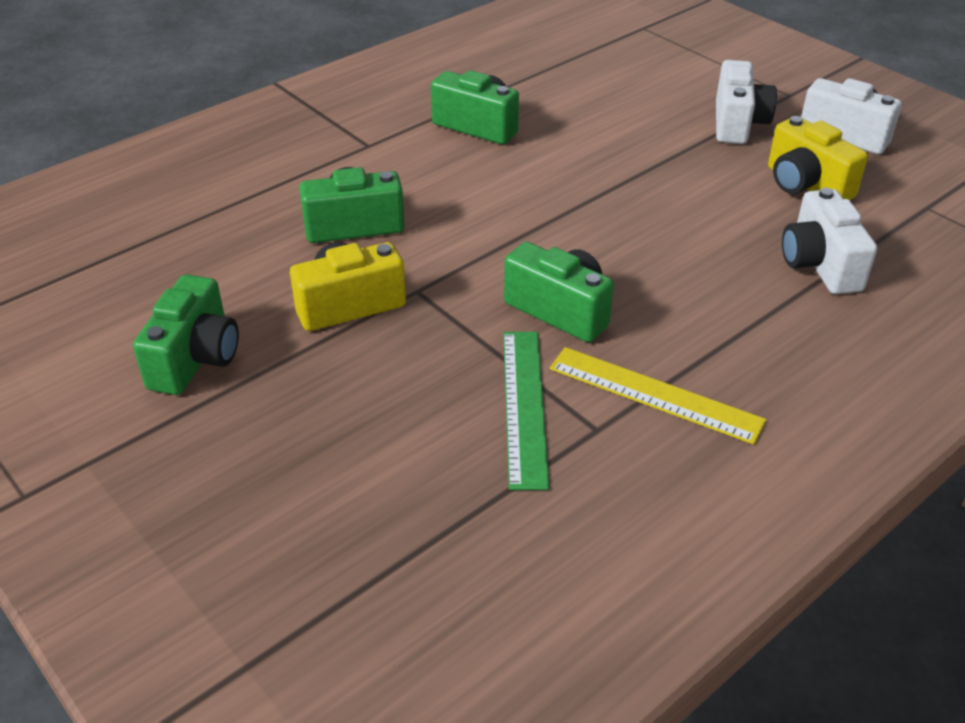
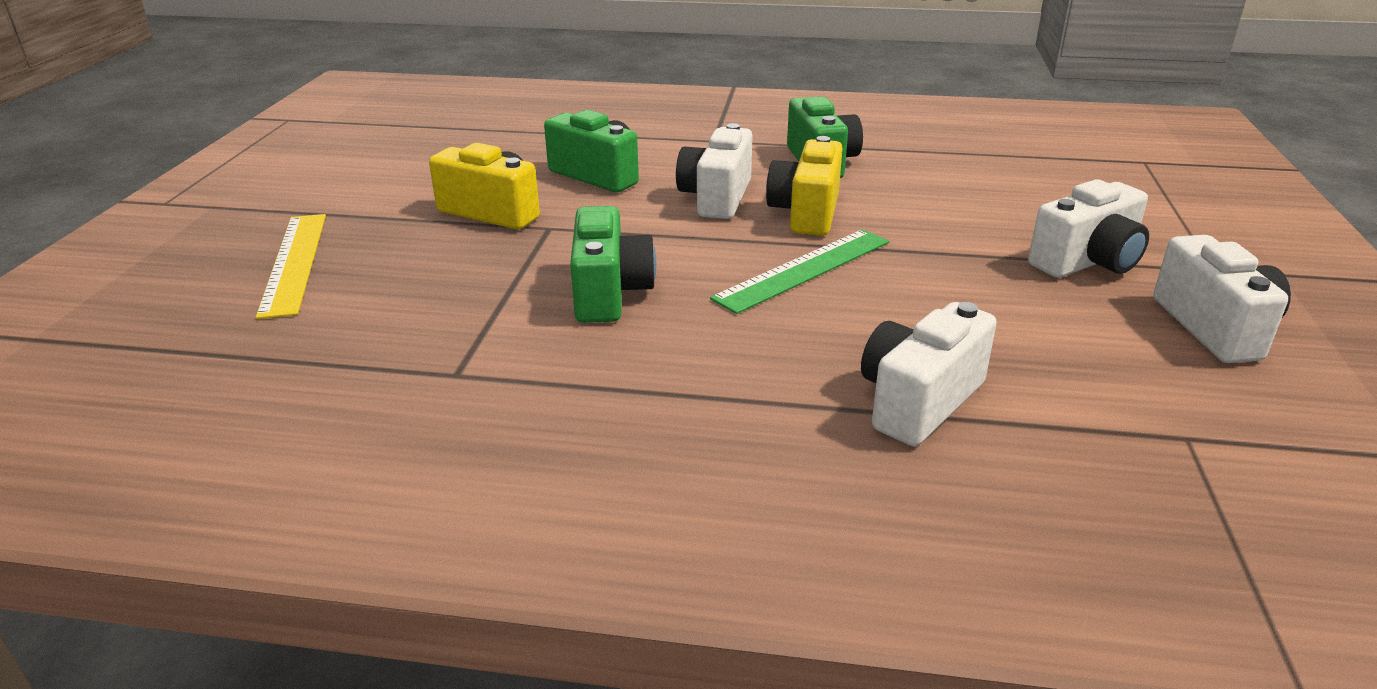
camera: 50 degrees right, 10 degrees down
green camera [133,275,239,395] -> none
green ruler [503,332,549,490] -> green ruler moved to [710,229,889,314]
yellow ruler [550,347,767,445] -> yellow ruler moved to [256,214,326,319]
yellow camera [768,116,868,200] -> yellow camera moved to [766,136,843,236]
none -> white camera [676,123,752,219]

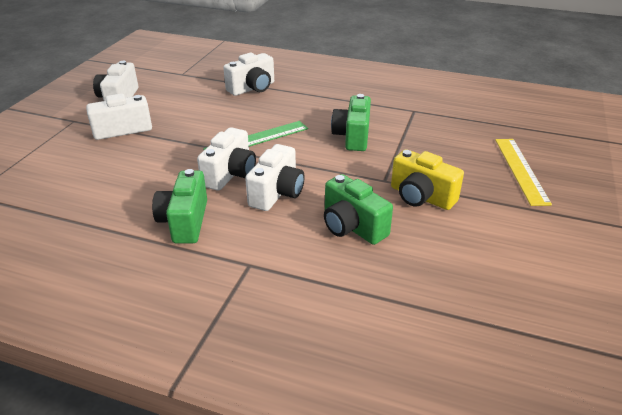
camera: 170 degrees left, 5 degrees up
yellow camera [766,136,843,236] -> white camera [197,127,256,191]

